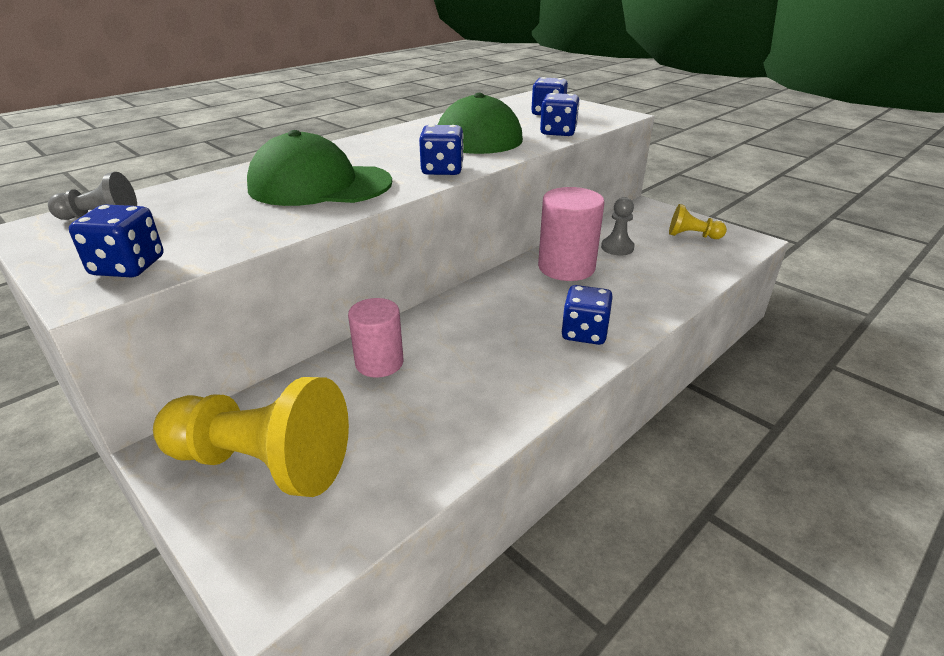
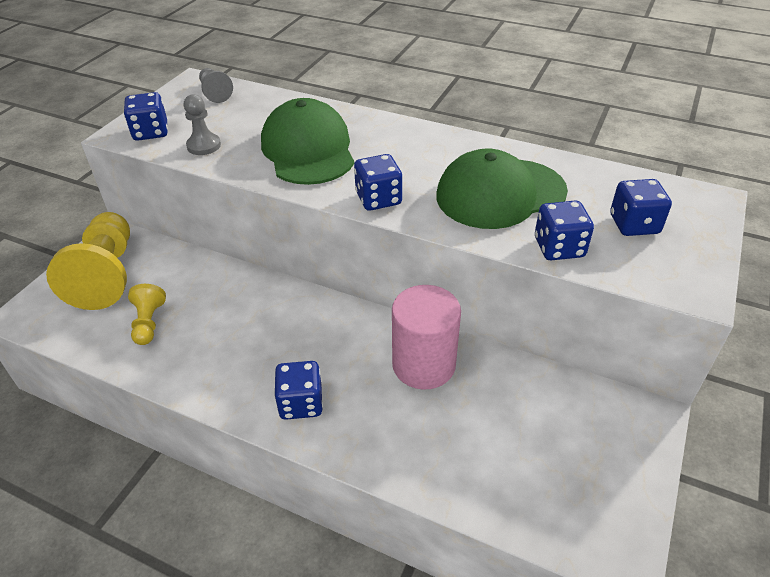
camera: 70 degrees right, 10 degrees up
pink cylinder [348,298,403,378] -> none
grey pawn [601,197,635,255] -> grey pawn moved to [184,94,221,155]
yellow pawn [669,204,727,239] -> yellow pawn moved to [128,284,166,345]

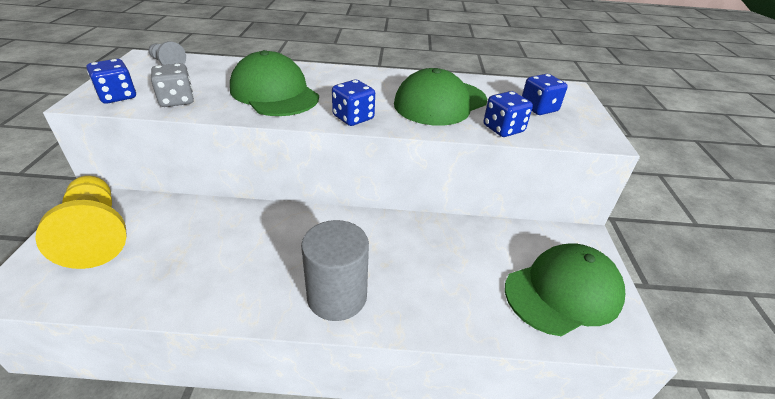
camera: 25 degrees left, 5 degrees down
yellow pawn [128,284,166,345] -> none
grey pawn [184,94,221,155] -> grey dice [151,63,194,107]
blue dice [274,361,323,420] -> grey cylinder [301,220,369,321]
pink cylinder [392,285,461,389] -> none
none -> green cap [505,243,625,336]

